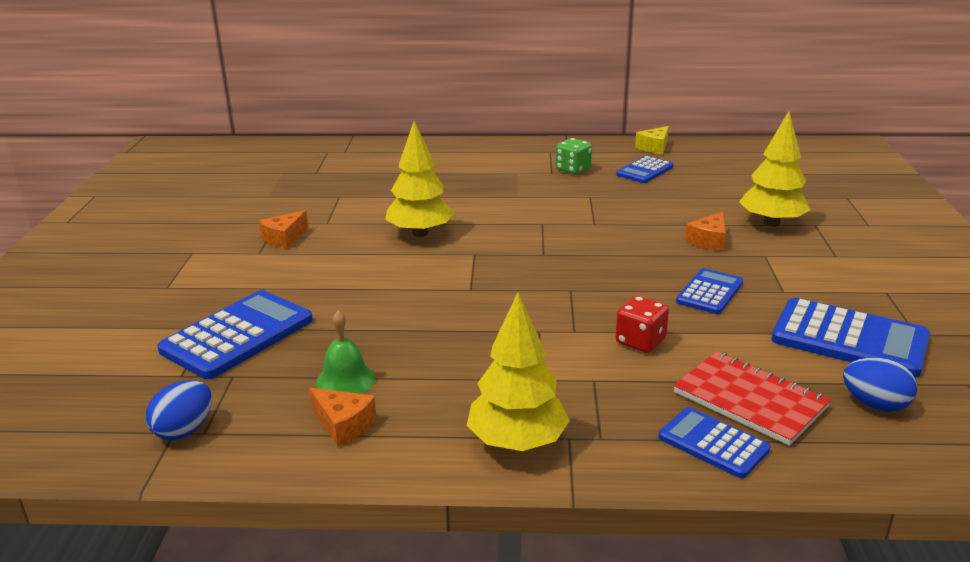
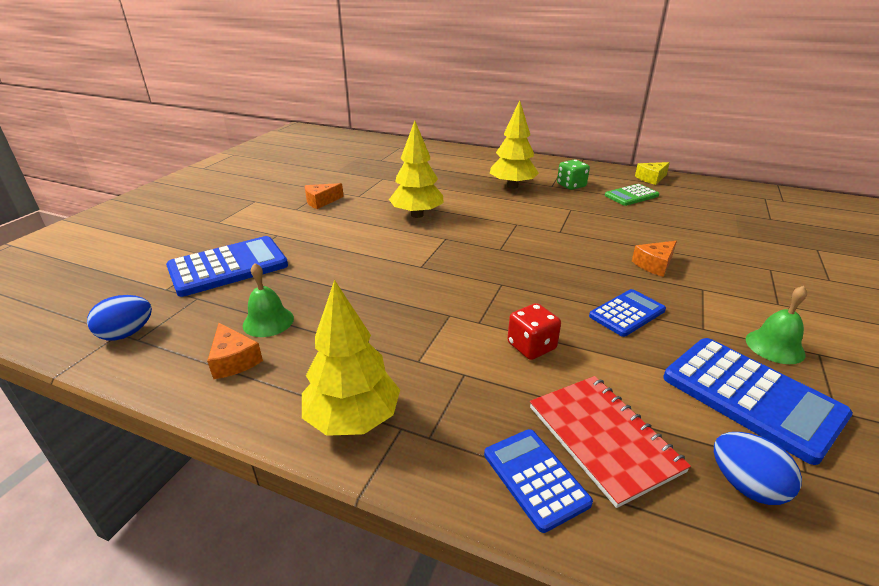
camera: 20 degrees right, 5 degrees up
blue calculator [616,156,673,183] -> green calculator [605,184,659,206]
yellow tree [739,111,810,227] -> yellow tree moved to [489,100,539,189]
none -> green bell [746,286,807,364]

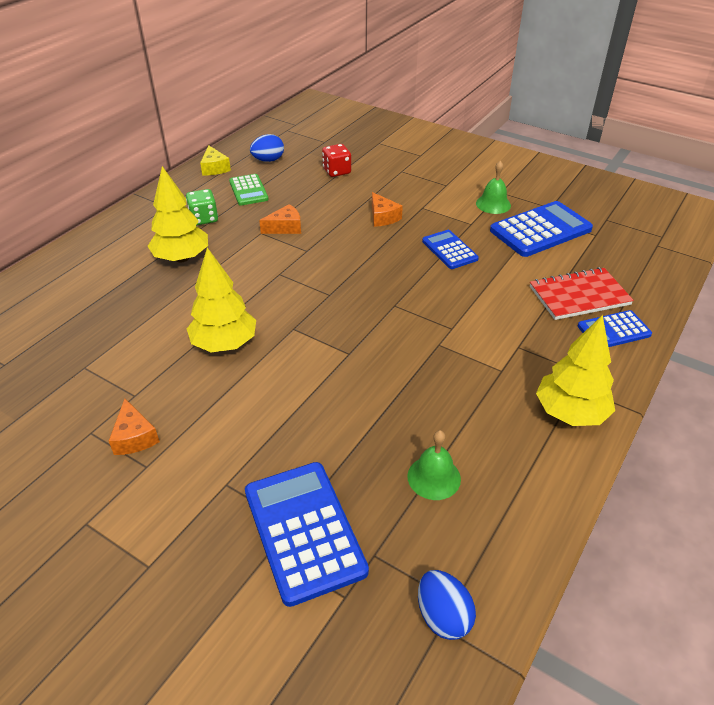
camera: 80 degrees left, 10 degrees up
orange cheese [207,323,263,379] -> orange cheese moved to [259,204,301,234]
red dice [507,303,561,360] -> red dice moved to [322,144,351,177]
blue egg [714,432,802,505] -> blue egg moved to [250,134,284,162]

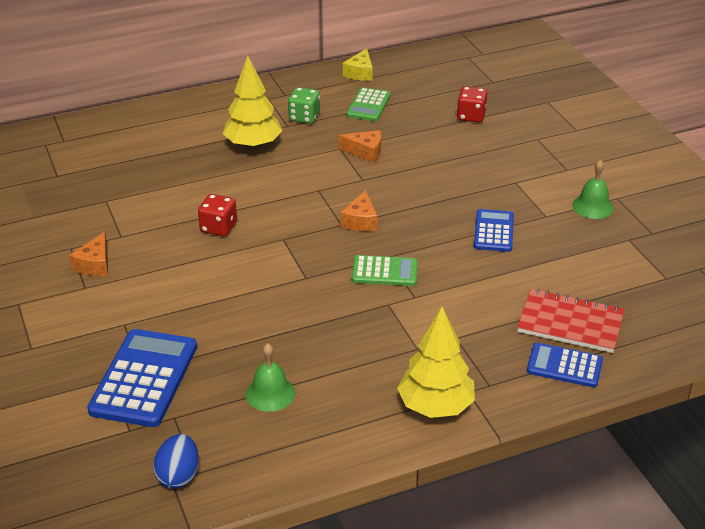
camera: 35 degrees right, 5 degrees down
yellow tree [187,248,256,352] -> red dice [198,194,237,236]
blue egg [250,134,284,162] -> none
orange cheese [372,192,403,227] -> orange cheese moved to [341,190,378,231]
blue calculator [490,201,593,257] -> none
none -> green calculator [352,255,418,286]

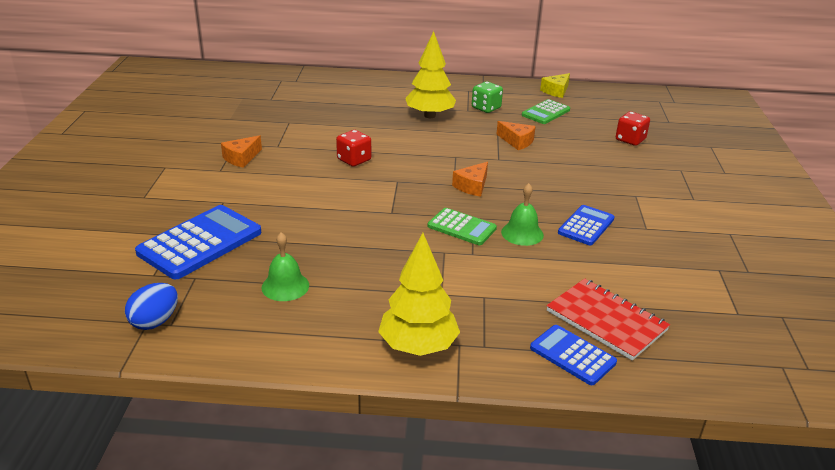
camera: 25 degrees right, 5 degrees down
green bell [572,159,614,219] -> green bell moved to [501,183,544,246]

